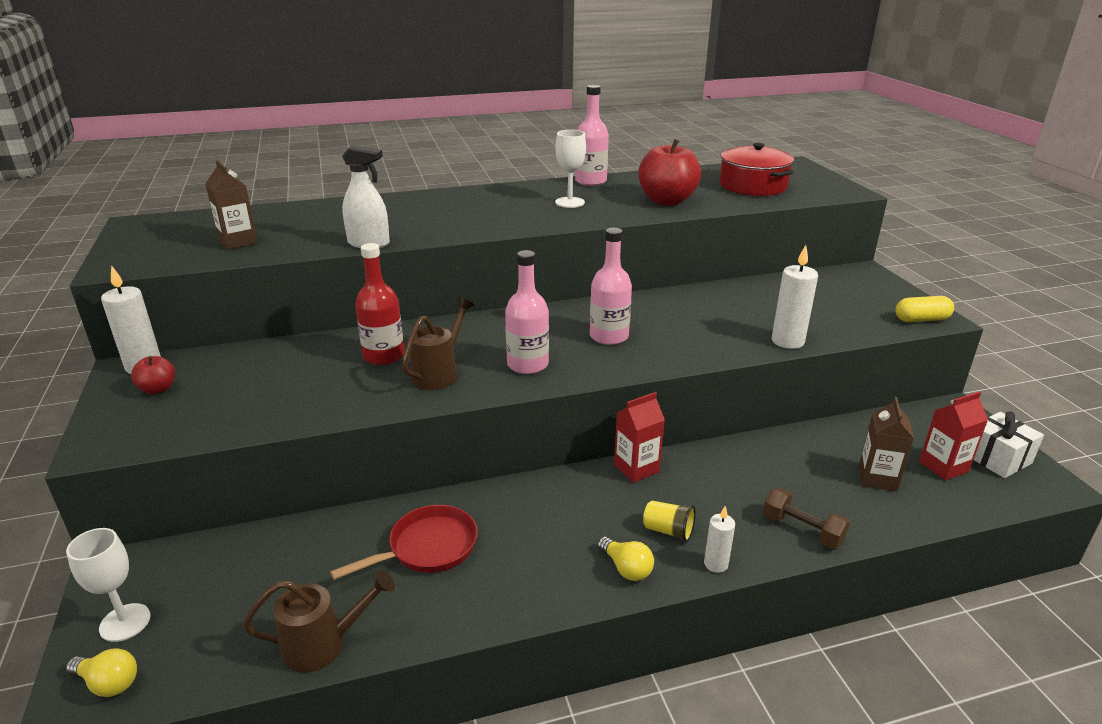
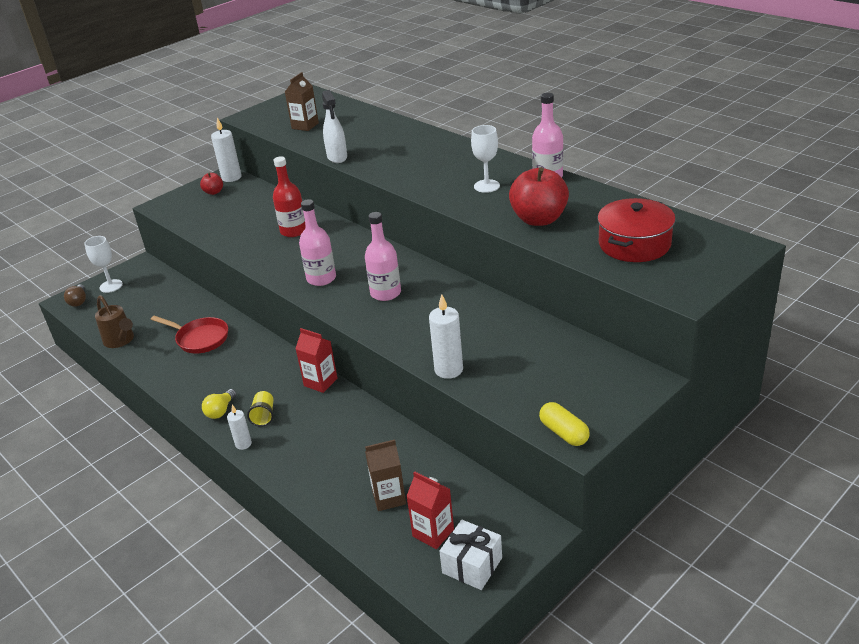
camera: 65 degrees right, 5 degrees up
yellow light bulb [66,648,137,697] -> brown light bulb [64,284,86,307]
brown watering can [402,297,475,390] -> none
brown dumbbell [763,488,850,549] -> none

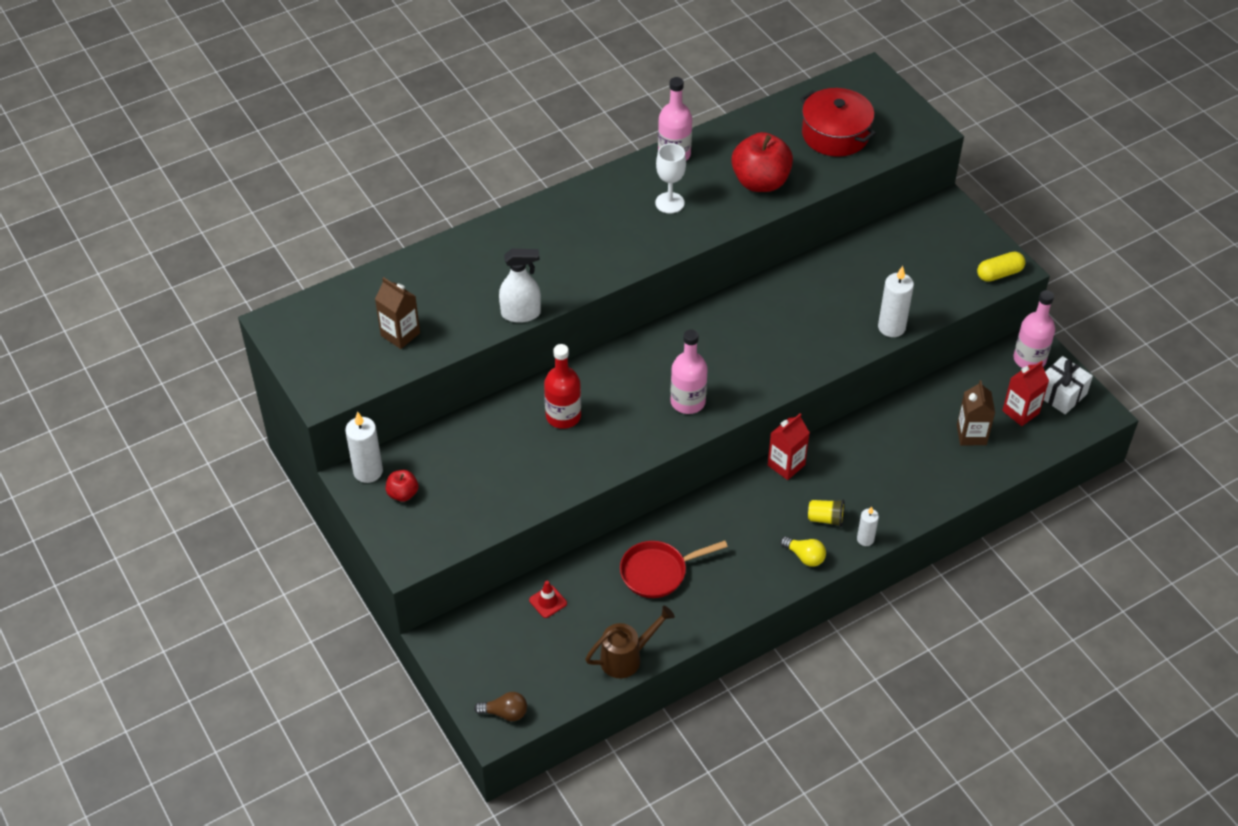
camera: 80 degrees left, 15 degrees up
white goblet [84,236,123,293] -> none
red pan [151,316,228,354] -> red pan turned 150 degrees counterclockwise [620,540,728,598]
pink bottle [365,212,401,301] -> pink bottle moved to [1014,290,1055,368]
none -> red traffic cone [529,581,567,618]

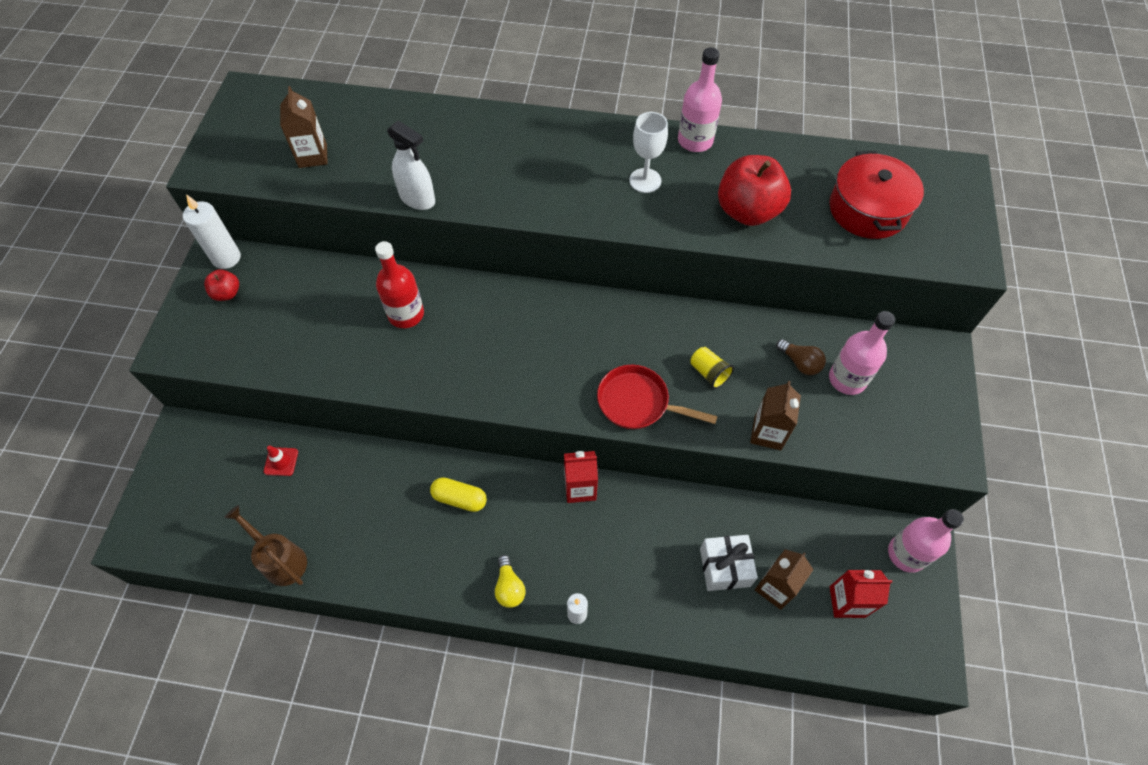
camera: 40 degrees right, 10 degrees up
brown light bulb [474,692,527,721] -> brown light bulb moved to [776,339,826,375]
brown watering can [585,606,675,678] -> brown watering can turned 150 degrees counterclockwise [224,505,307,586]
red pan [620,540,728,598] -> red pan moved to [597,365,718,429]
pink bottle [670,329,708,414] -> pink bottle moved to [829,311,895,395]
yellow cup [808,499,845,527] -> yellow cup moved to [690,347,734,389]
white candle [878,266,914,337] -> brown carton [750,381,801,450]
yellow capsule [977,252,1025,282] -> yellow capsule moved to [430,477,487,512]
white gift [1044,356,1093,414] -> white gift moved to [700,535,758,591]

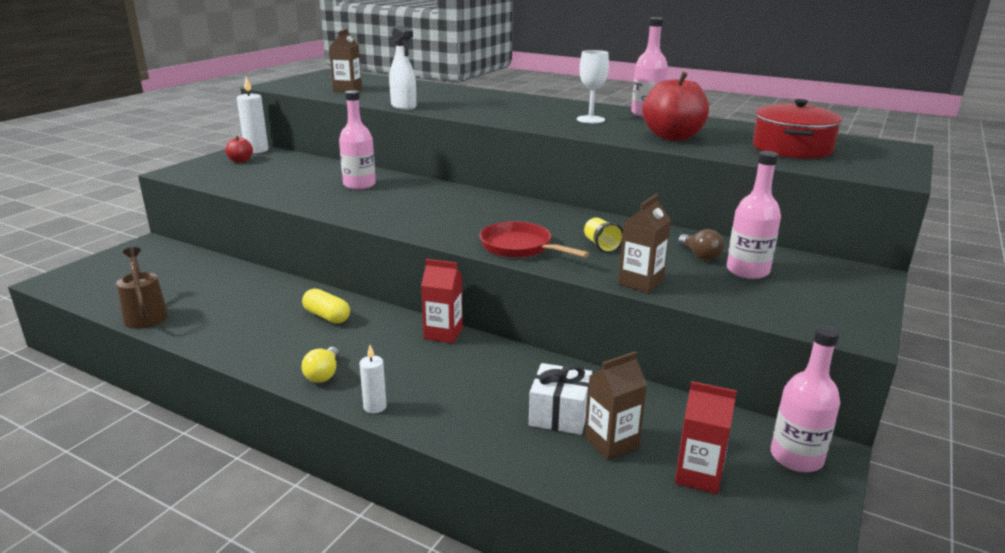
camera: 20 degrees right, 35 degrees down
red traffic cone [264,445,298,476] -> none
red bottle [375,241,424,328] -> pink bottle [339,90,376,190]

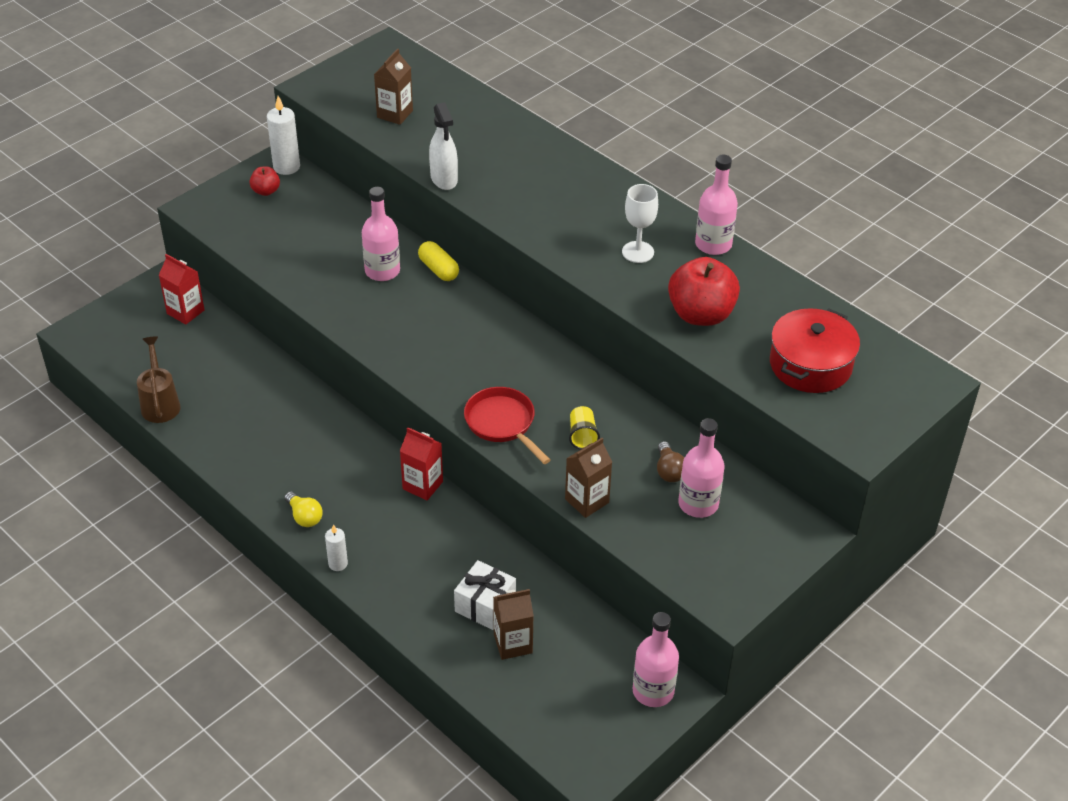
camera: 15 degrees right, 20 degrees up
yellow light bulb [301,347,339,383] -> yellow light bulb turned 60 degrees counterclockwise [285,491,323,527]
yellow capsule [302,288,350,323] -> yellow capsule moved to [418,241,459,281]
red carton [675,381,737,494] -> red carton moved to [159,254,205,325]

